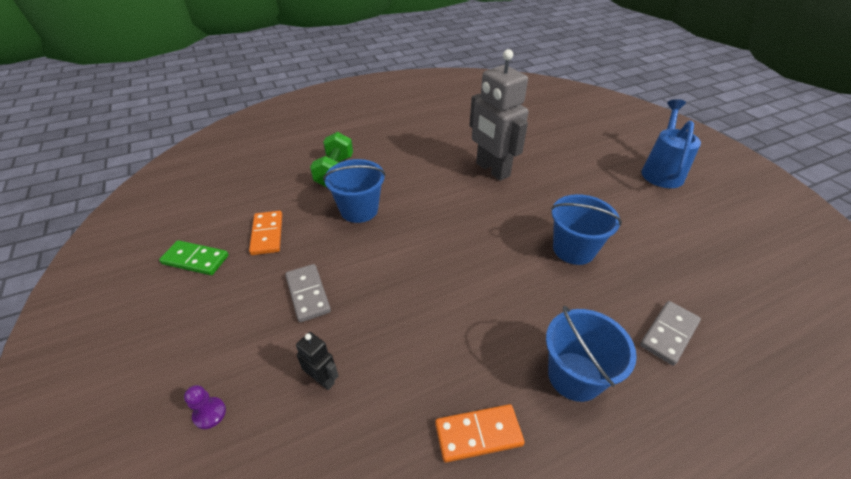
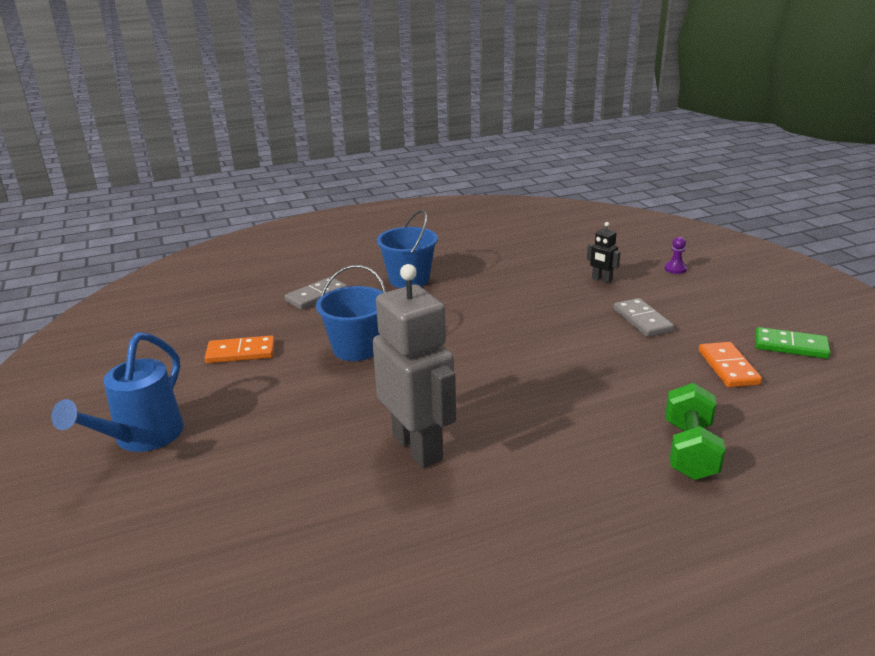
camera: 175 degrees left, 15 degrees down
blue bucket [323,159,386,223] -> none
orange domino [435,404,525,463] -> orange domino moved to [205,335,275,363]

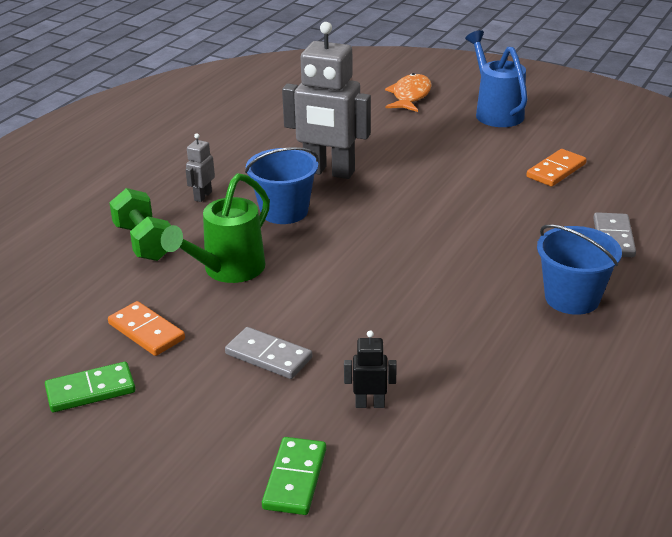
camera: 140 degrees right, 5 degrees up
blue bucket [316,265,386,361] -> blue bucket moved to [245,147,319,224]
purple pawn [664,236,687,274] -> green domino [262,437,326,515]
none -> green watering can [161,173,270,283]
none -> grey robot [186,133,215,202]
none -> orange fish [385,73,432,112]

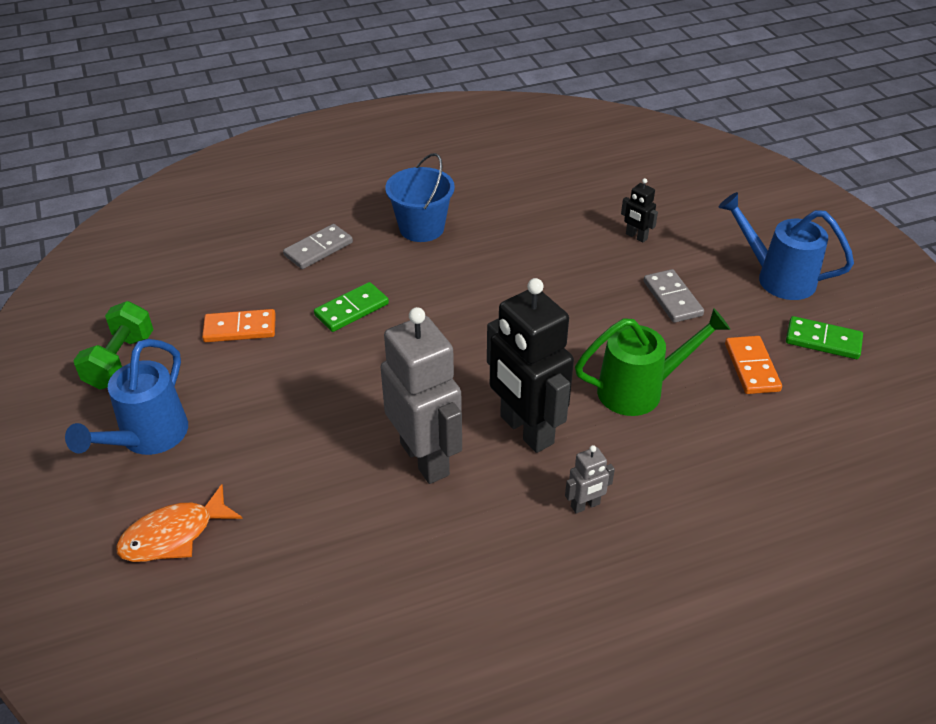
camera: 140 degrees left, 10 degrees up
green dumbbell [109,188,171,261] -> green dumbbell moved to [73,301,154,389]
blue bucket [245,147,319,224] -> black robot [487,278,574,453]
green domino [262,437,326,515] -> green domino moved to [314,282,389,332]
none -> blue watering can [718,192,854,300]

